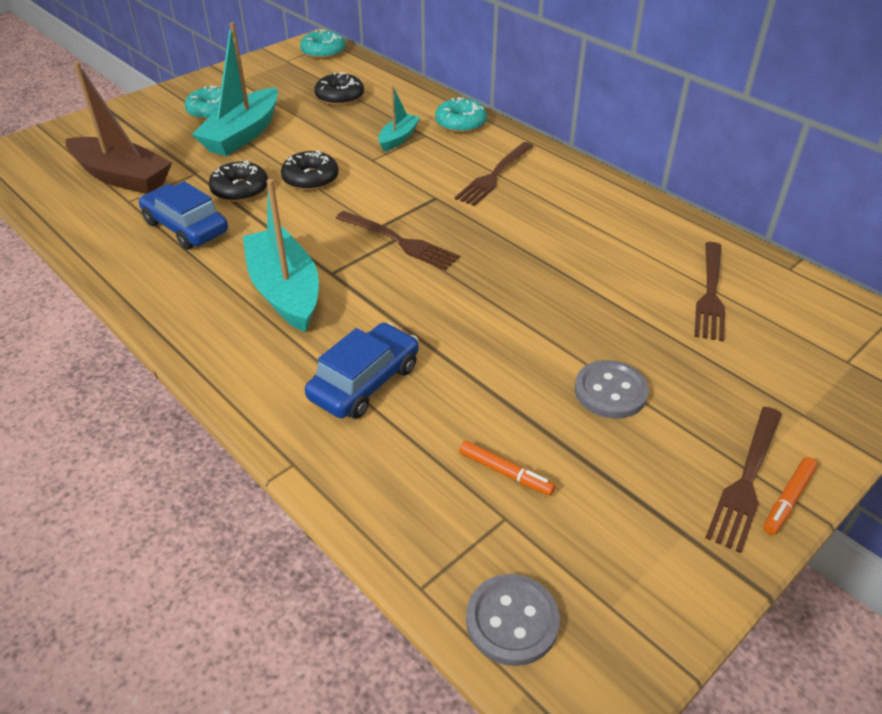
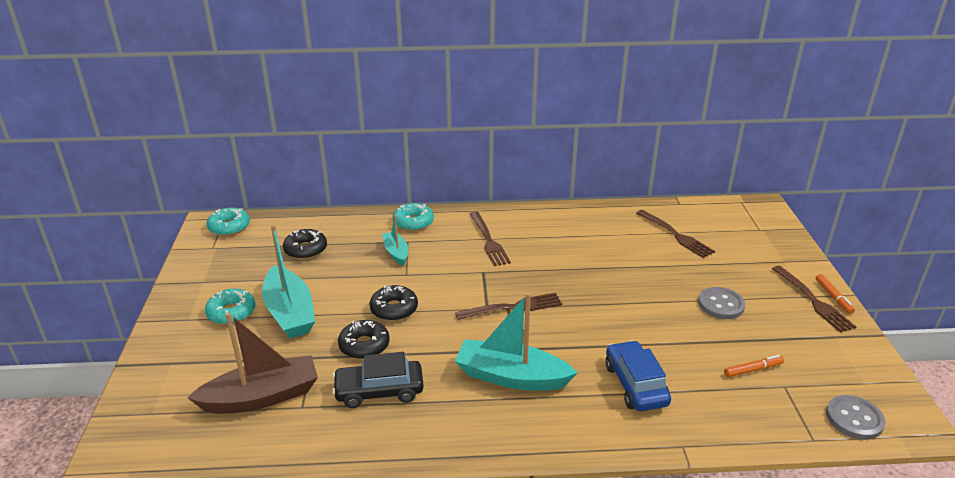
camera: 50 degrees left, 10 degrees down
blue car [139,181,228,250] -> black car [332,352,424,408]

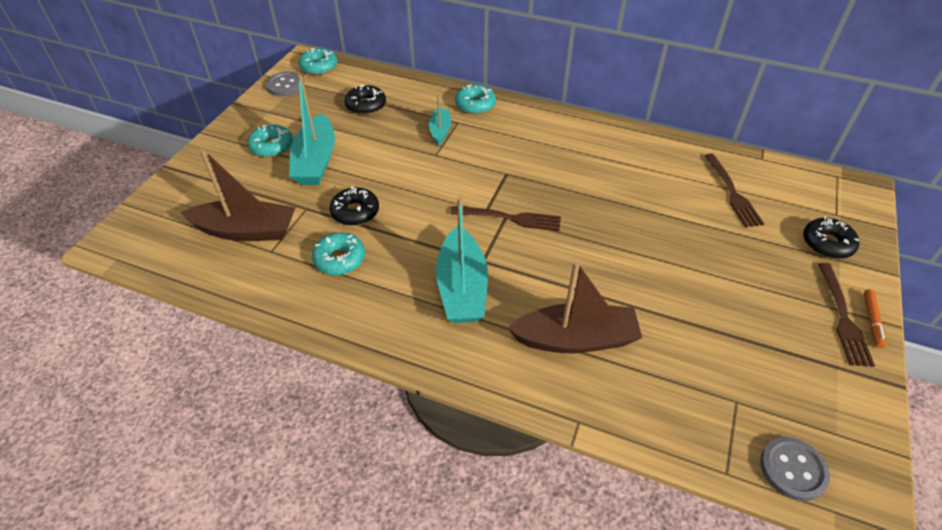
camera: 25 degrees right, 15 degrees up
black car [332,352,424,408] -> turquoise donut [312,232,365,275]
black donut [369,285,418,321] -> black donut moved to [803,216,859,259]
turquoise boat [455,293,578,391] -> turquoise boat turned 135 degrees counterclockwise [436,197,488,323]
brown fork [469,211,511,266] -> none
blue car [605,340,671,411] -> brown boat [507,261,642,353]
grey button [698,287,745,319] -> grey button moved to [266,72,304,97]
orange marker [724,355,784,377] -> none

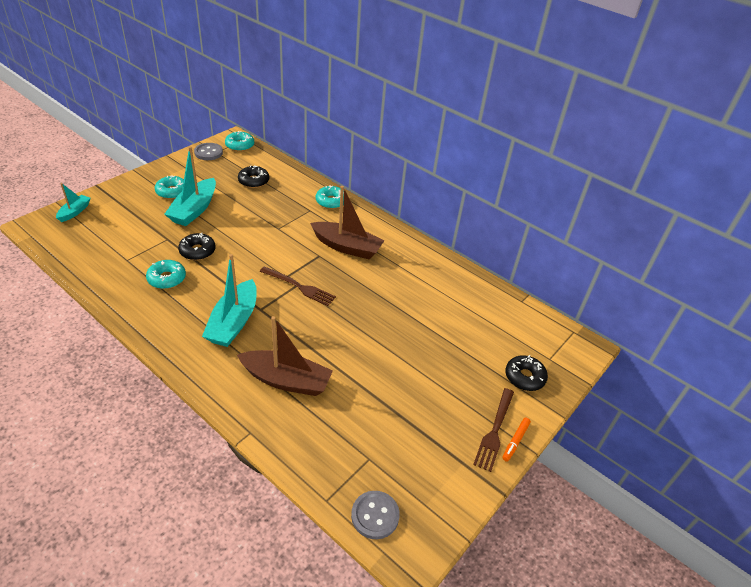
camera: 15 degrees right, 5 degrees down
brown boat [180,149,296,241] -> brown boat moved to [310,186,385,259]
turquoise boat [429,94,451,145] -> turquoise boat moved to [56,183,91,222]
brown fork [704,154,764,228] -> none

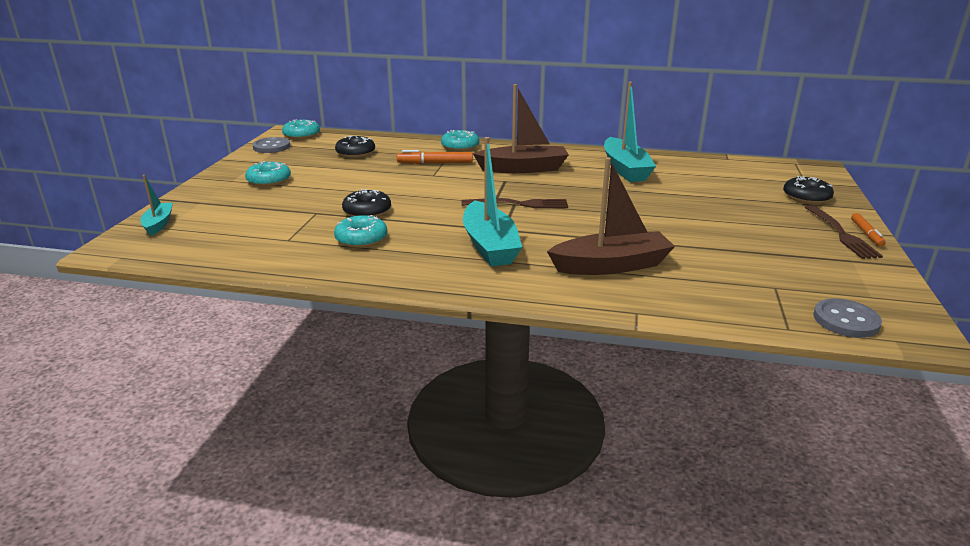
camera: 25 degrees left, 15 degrees down
turquoise boat [164,146,216,226] -> turquoise boat moved to [604,82,656,182]
none -> orange marker [397,150,473,164]

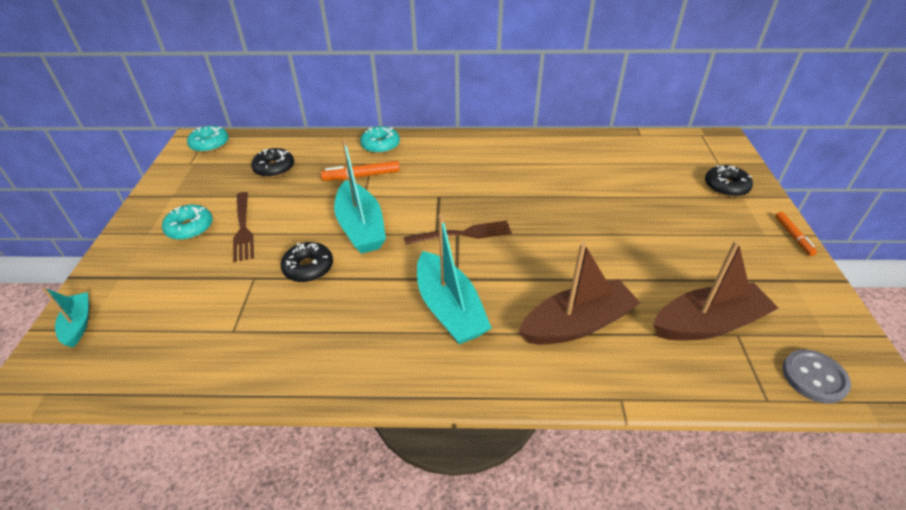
camera: 10 degrees left, 15 degrees up
grey button [252,137,290,153] -> none
turquoise donut [334,215,388,248] -> none
brown boat [473,84,569,173] -> brown boat moved to [653,240,778,340]
turquoise boat [604,82,656,182] -> turquoise boat moved to [334,139,386,254]
brown fork [805,205,883,259] -> brown fork moved to [233,192,254,262]

